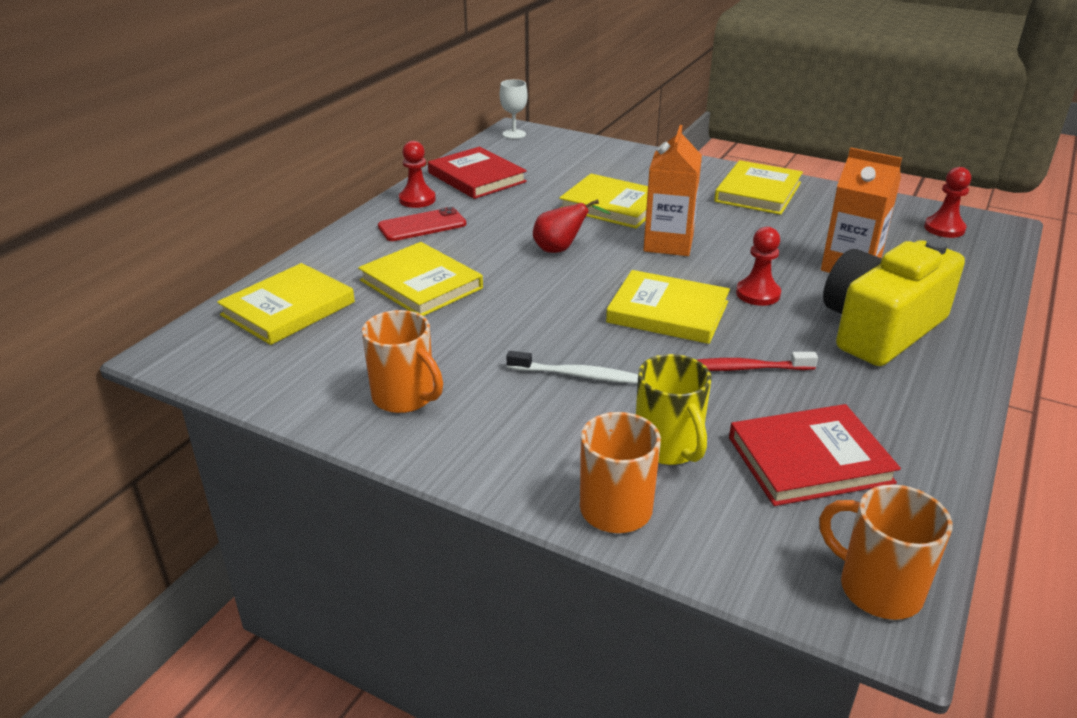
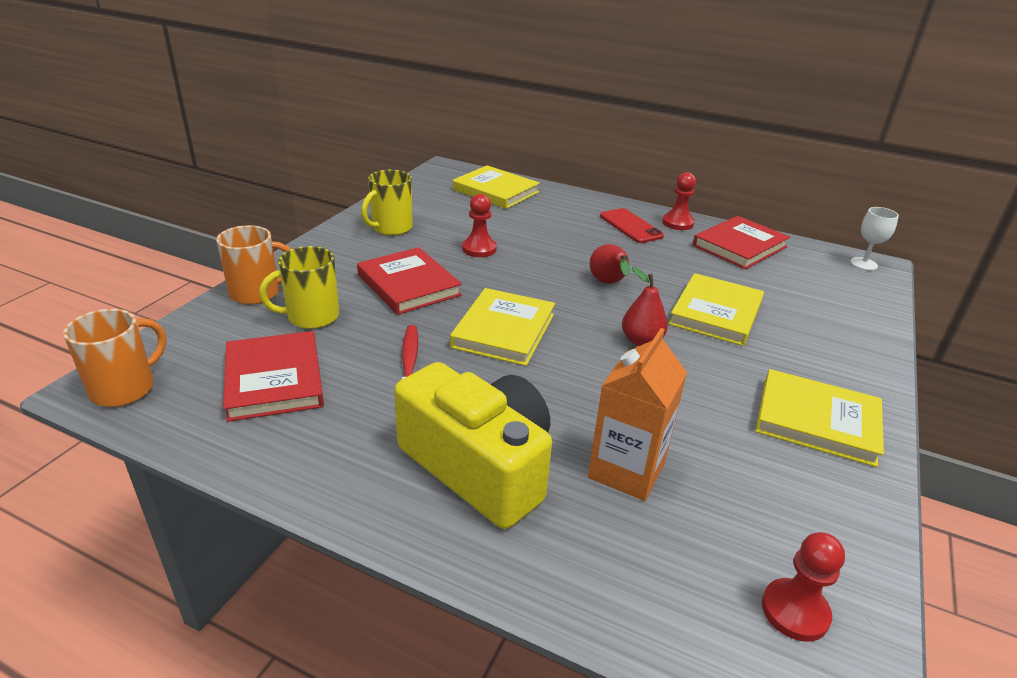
camera: 85 degrees right, 0 degrees up
yellow book [358,242,483,316] -> none
orange mug [362,310,443,413] -> yellow mug [361,170,413,236]
white toothbrush [507,351,638,384] -> red book [357,247,462,315]
orange carton [643,125,702,256] -> red pear [622,267,668,346]
red pawn [736,227,781,306] -> red pawn moved to [462,194,497,257]

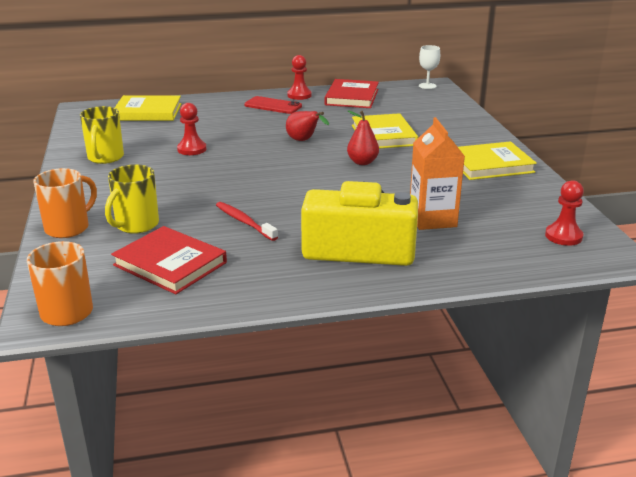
camera: 35 degrees left, 5 degrees down
red book [357,247,462,315] -> none
yellow book [450,288,555,366] -> none

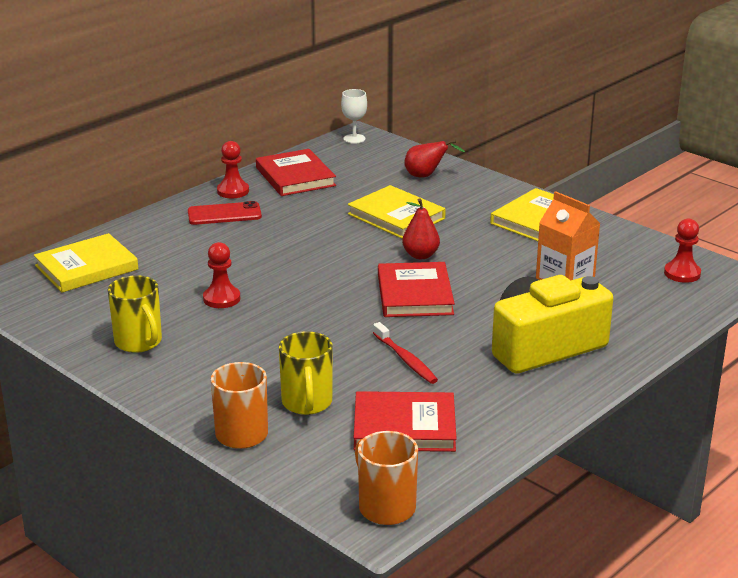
camera: 35 degrees left, 0 degrees up
red toothbrush [216,202,278,241] -> red toothbrush turned 135 degrees counterclockwise [373,322,438,384]
red pear [286,111,329,141] -> red pear moved to [404,140,465,177]
none -> red book [378,262,455,317]

